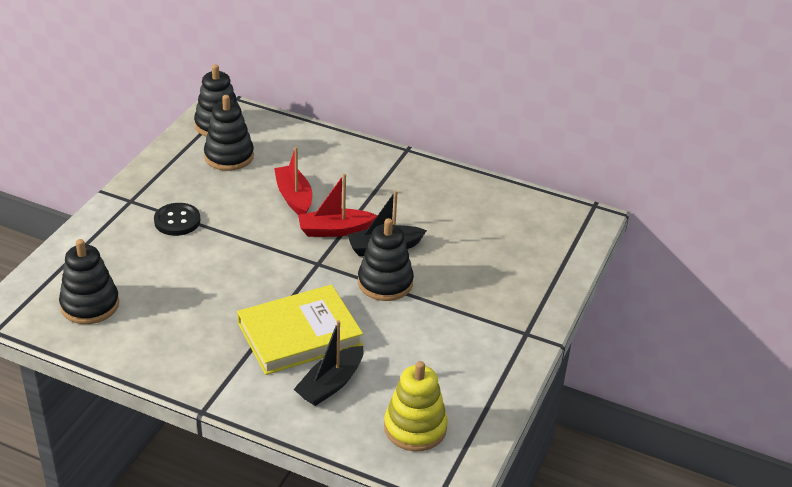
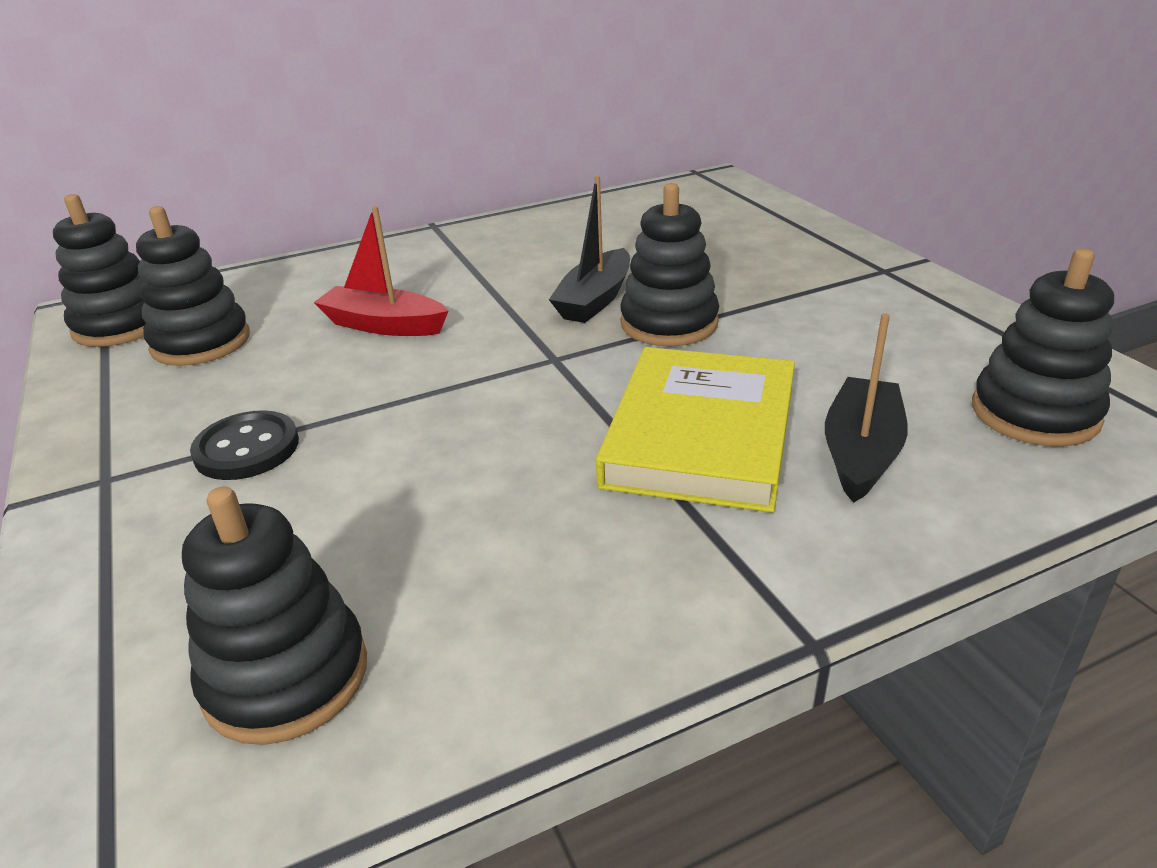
camera: 45 degrees left, 5 degrees down
black boat [294,320,364,406] -> black boat turned 150 degrees counterclockwise [825,313,908,503]
red boat [298,174,377,237] -> none
yellow stacking toy [384,361,448,451] -> black stacking toy [972,249,1114,447]

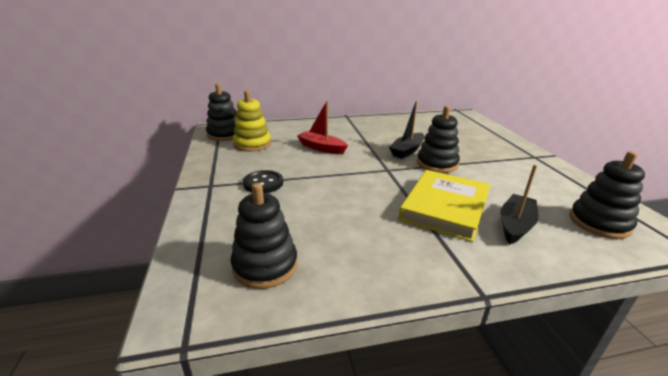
camera: 10 degrees right, 5 degrees down
black stacking toy [136,206,250,366] -> yellow stacking toy [233,91,271,152]

